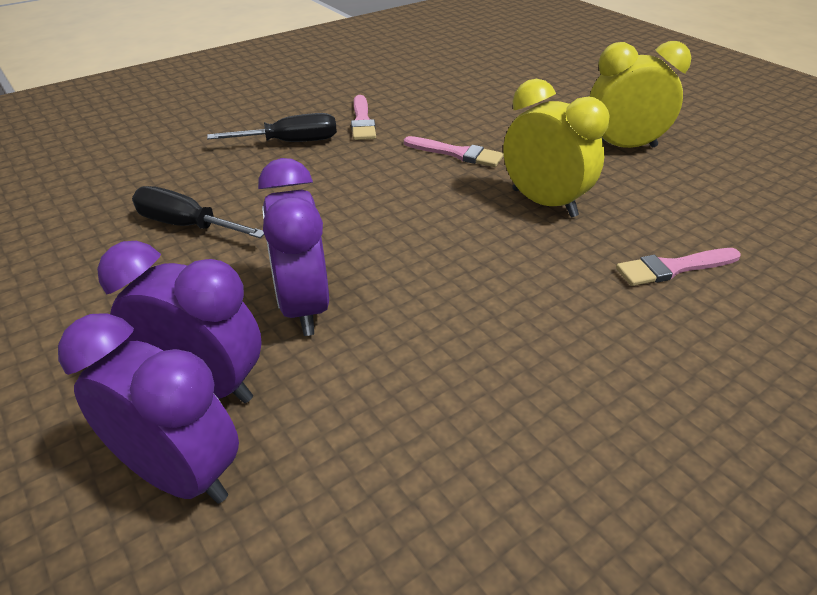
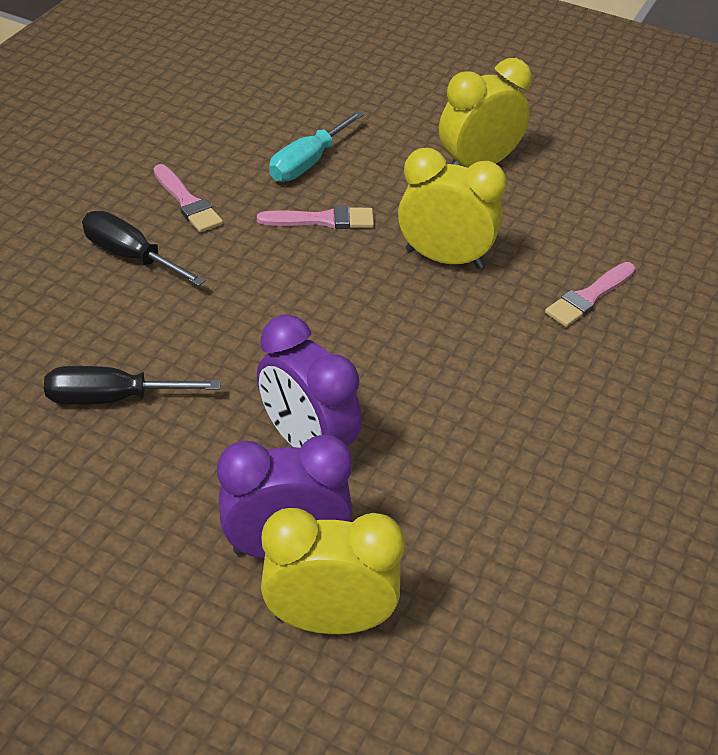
camera: 30 degrees left, 5 degrees up
purple clock [58,313,239,504] -> yellow clock [261,508,405,634]
black screwdriver [207,113,337,142] -> black screwdriver turned 105 degrees counterclockwise [82,211,206,286]
none -> turquoise screwdriver [269,111,364,182]

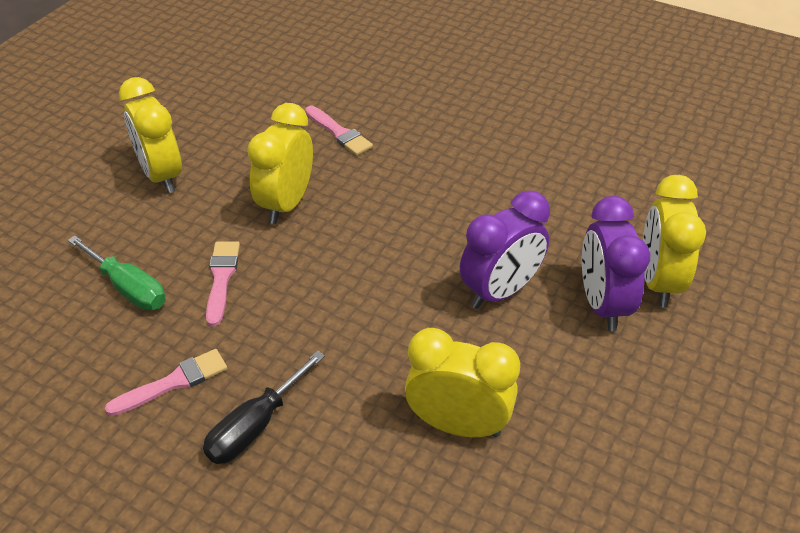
camera: 85 degrees left, 0 degrees up
black screwdriver [44,366,220,405] -> yellow clock [405,328,520,437]
turquoise screwdriver [269,111,364,182] -> green screwdriver [68,236,166,310]

